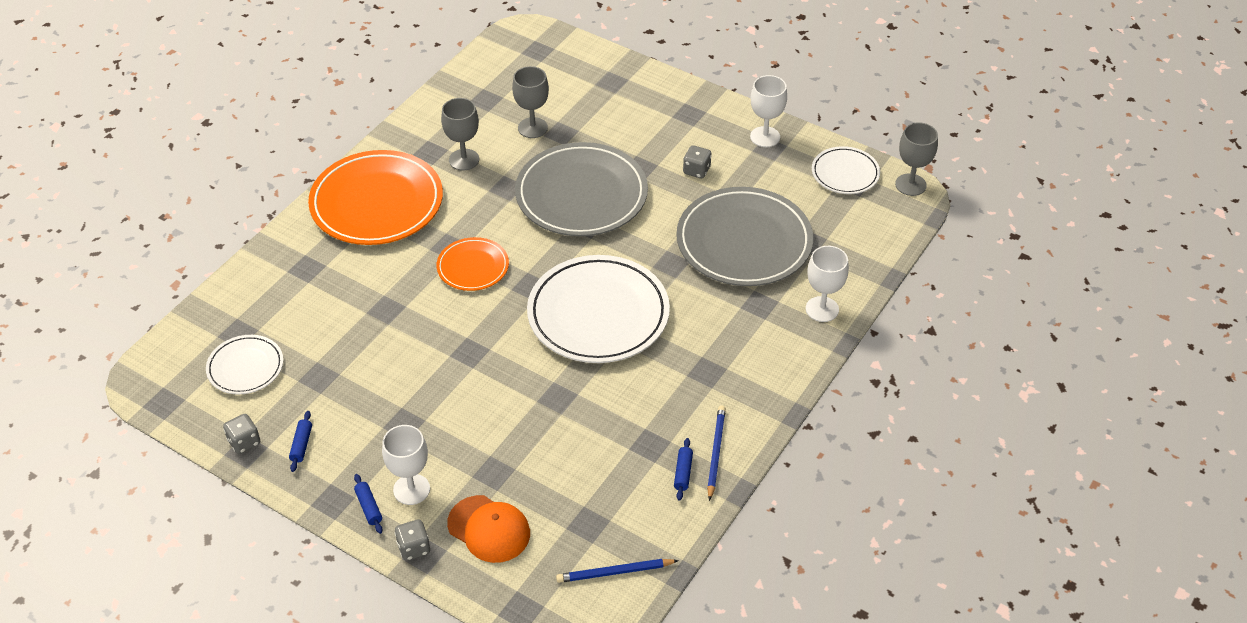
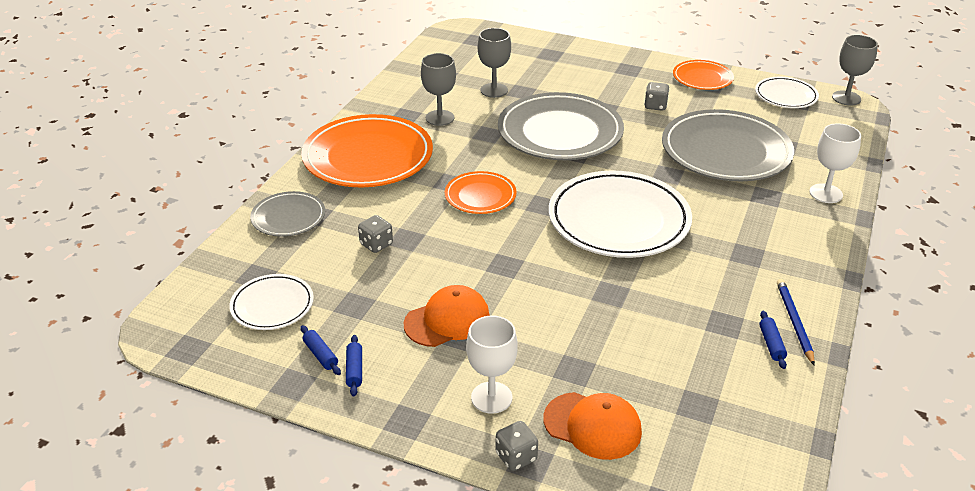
camera: 10 degrees left, 10 degrees down
grey dice [223,414,260,454] -> grey dice moved to [358,215,393,253]
blue rolling pin [354,474,383,534] -> blue rolling pin moved to [300,325,341,375]
blue pencil [556,559,679,583] -> none
white goblet [750,75,787,147] -> orange plate [673,60,734,90]
none -> grey plate [250,191,325,237]
none -> orange cap [404,285,490,347]

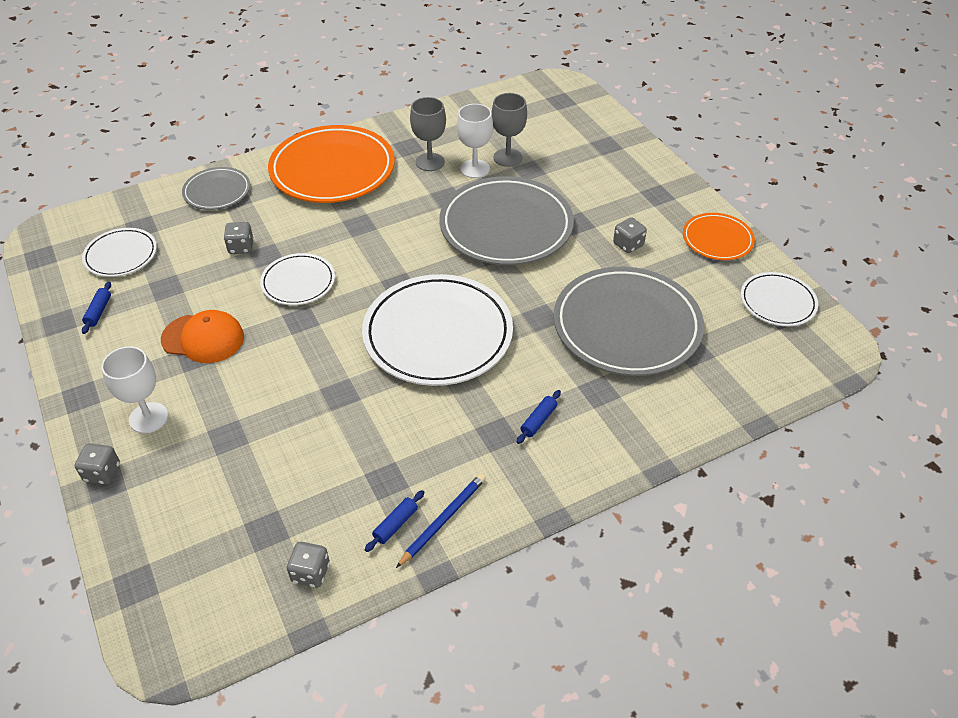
camera: 40 degrees right, 10 degrees up
blue rolling pin [346,335,362,397] -> blue rolling pin moved to [517,390,561,444]
orange plate [445,171,516,214] -> none
orange cap [543,392,642,460] -> none
white goblet [809,123,861,203] -> white goblet moved to [457,104,493,178]
grey goblet [832,35,878,106] -> none
none -> white plate [260,253,335,305]
none -> grey dice [287,542,330,588]

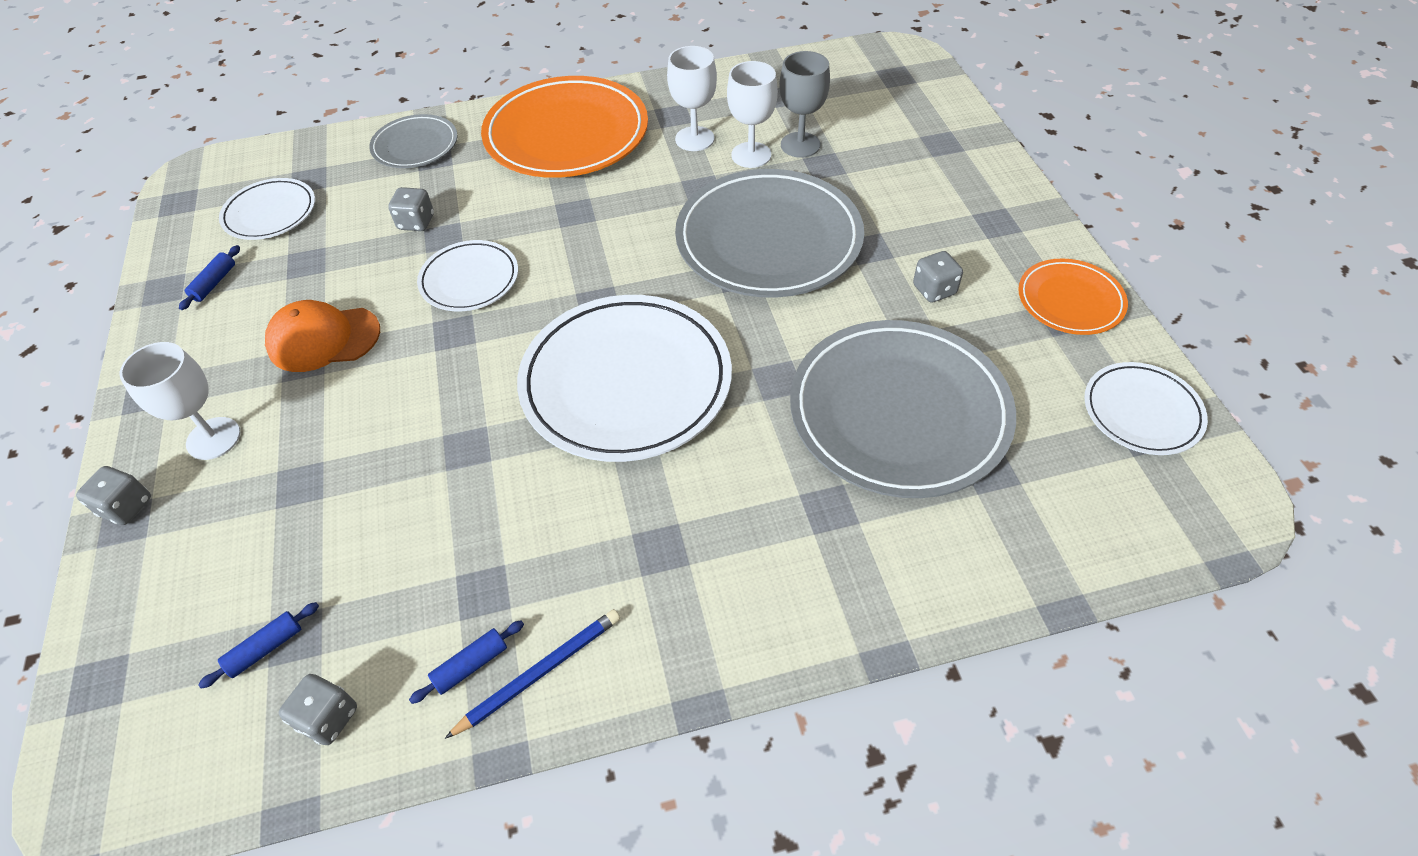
camera: 15 degrees right, 5 degrees up
orange cap [161,310,244,363] -> orange cap turned 150 degrees clockwise [265,300,380,372]
grey goblet [410,97,446,171] -> white goblet [667,46,717,151]
blue rolling pin [517,390,561,444] -> blue rolling pin moved to [198,602,319,689]

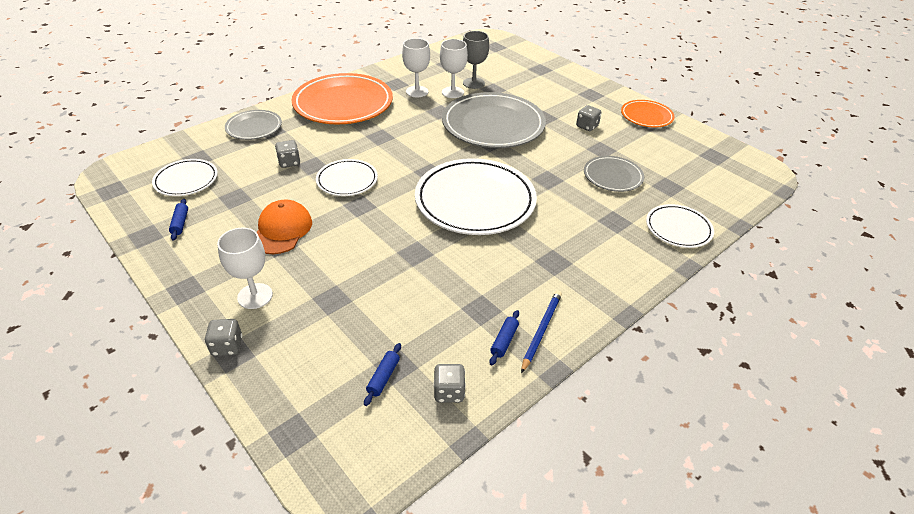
camera: 30 degrees left, 10 degrees down
orange cap [265,300,380,372] -> orange cap turned 135 degrees clockwise [257,199,312,254]
grey plate [790,320,1016,498] -> grey plate [584,156,644,192], size x0.52
white plate [1084,362,1208,455] -> white plate moved to [646,204,714,248]

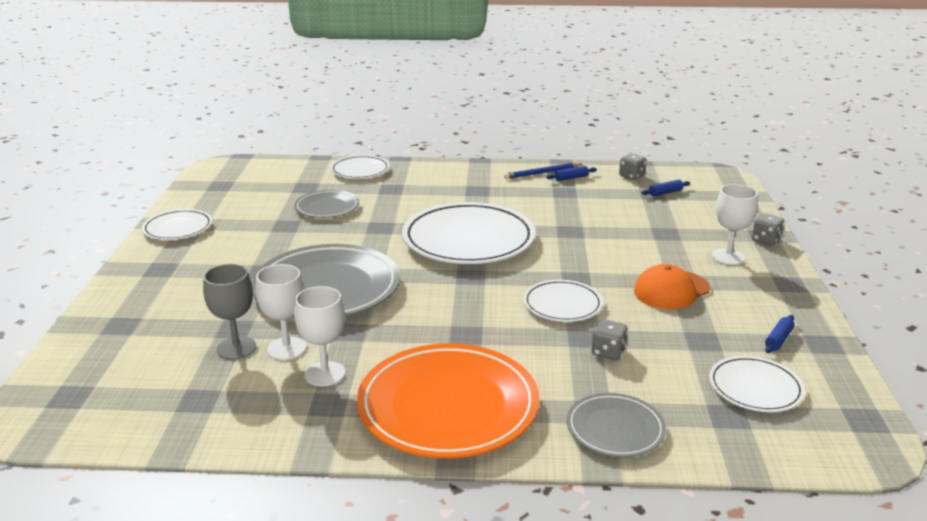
camera: 135 degrees left, 15 degrees down
grey dice [576,105,602,131] -> none
orange plate [621,100,675,127] -> white plate [142,209,212,240]

